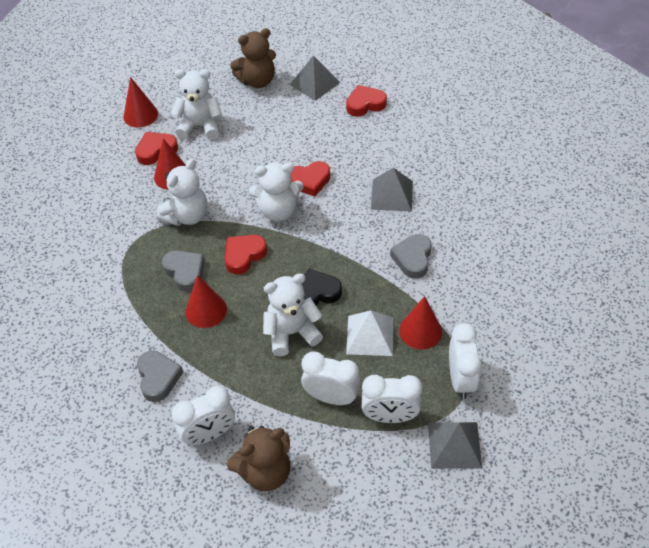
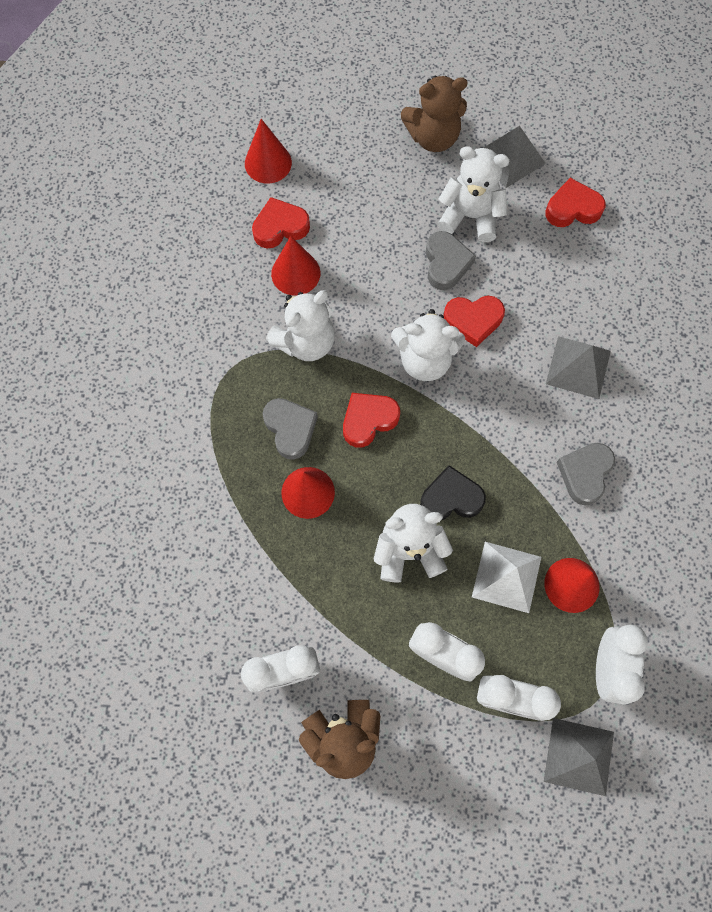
camera: 10 degrees right, 20 degrees up
grey heart [137,351,183,402] -> grey heart moved to [426,231,476,290]
white teddy bear [171,69,222,140] -> white teddy bear moved to [438,146,510,242]

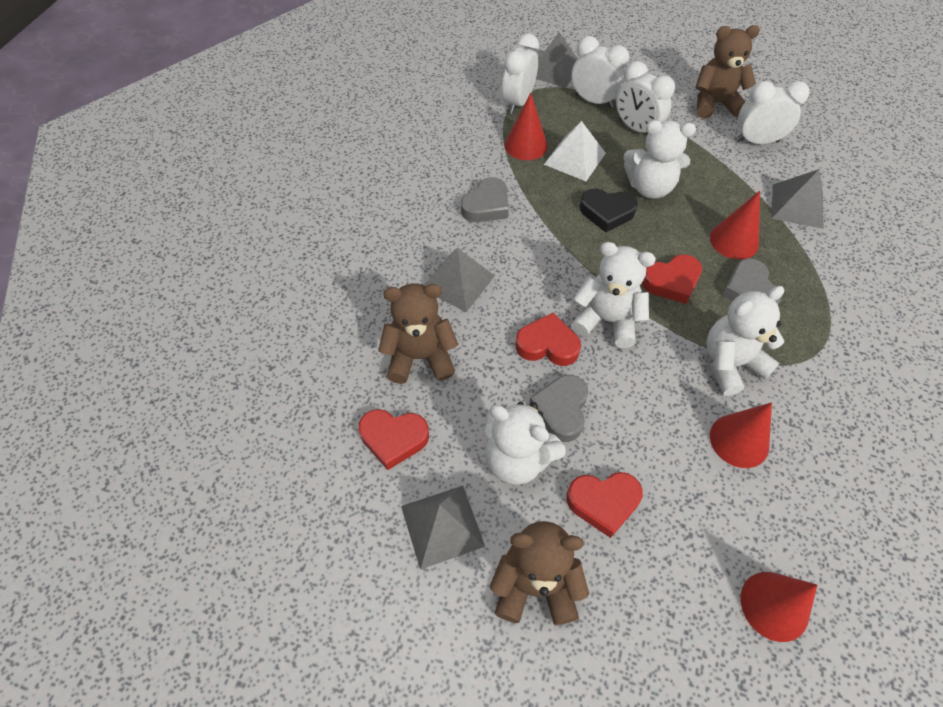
camera: 165 degrees left, 15 degrees down
red heart [252,197,310,248] -> red heart moved to [566,472,643,538]
none -> brown teddy bear [378,283,458,384]
none -> grey pyramid [771,169,823,229]

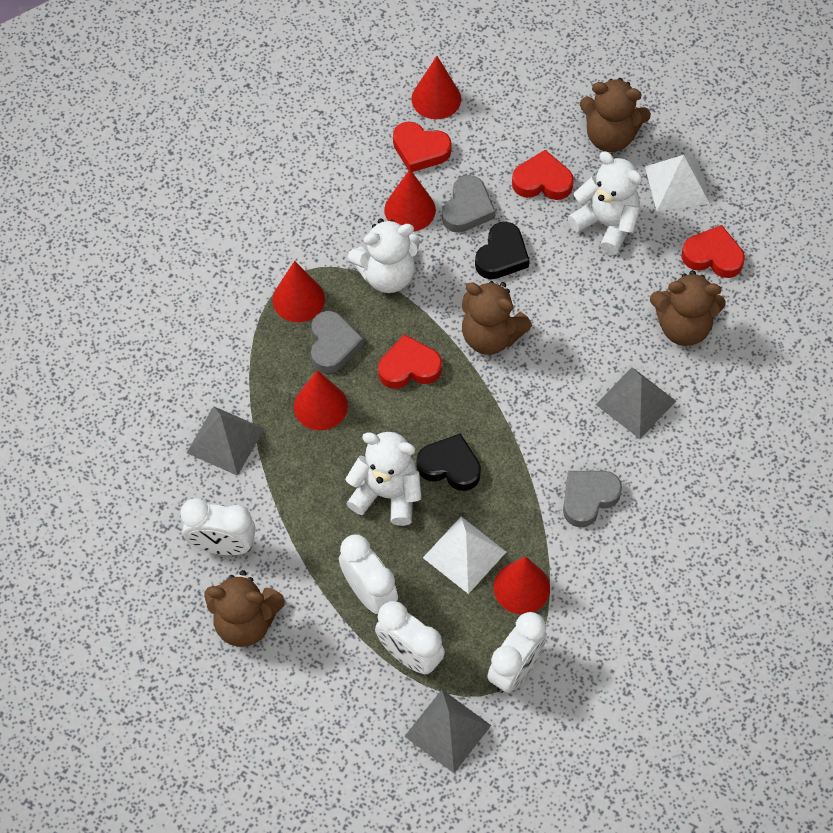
camera: 170 degrees left, 5 degrees up
grey pyramid [401,486,485,570] -> white pyramid [645,155,710,211]
red heart [515,312,581,366] -> red heart moved to [393,121,452,172]
grey heart [529,375,588,442] -> grey heart moved to [442,175,495,233]
white teddy bear [571,242,656,348] -> brown teddy bear [462,281,532,355]
none -> red cone [272,261,325,322]
none -> black heart [475,222,529,279]

